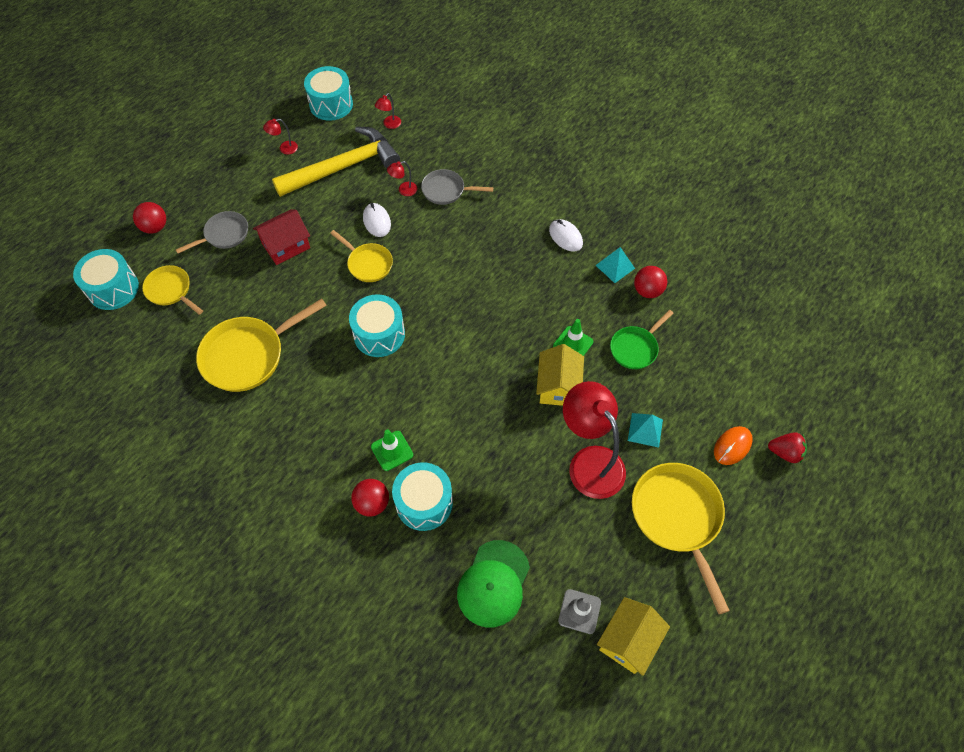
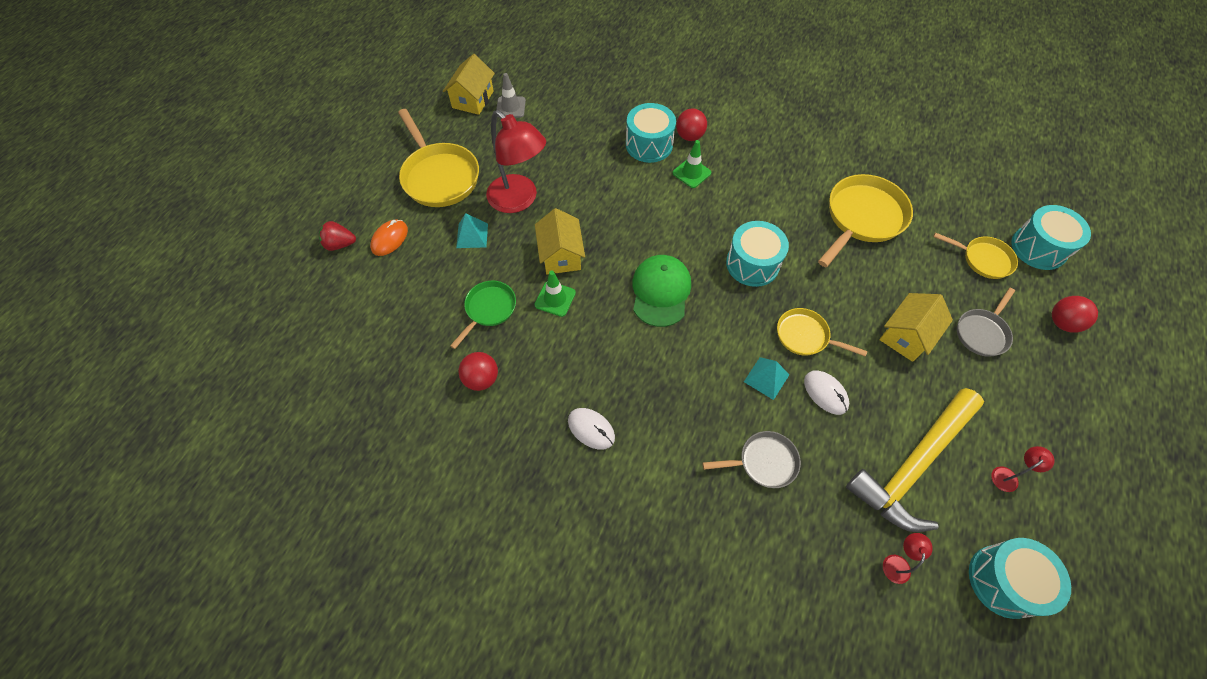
camera: 165 degrees right, 0 degrees up
red house [253,209,310,265] -> yellow house [879,293,953,362]
red lamp [387,161,417,196] -> none
green cap [457,540,530,627] -> green cap moved to [632,255,691,327]
turquoise pyramid [595,247,635,283] -> turquoise pyramid moved to [744,357,789,400]

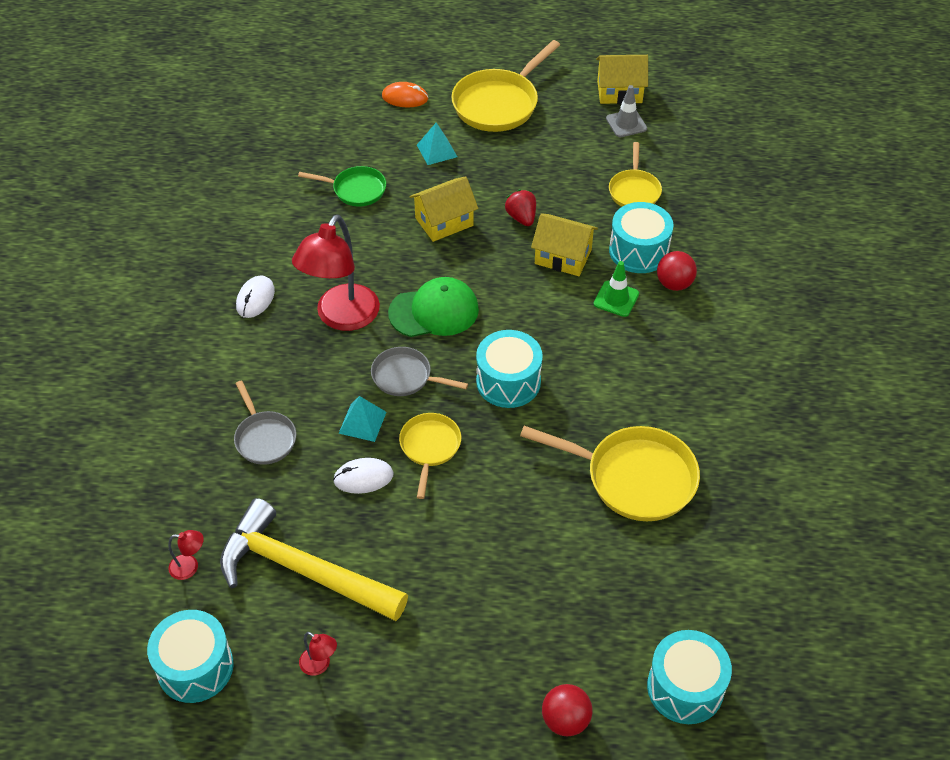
camera: 70 degrees right, 10 degrees down
red strawberry [319,221,356,251] -> red strawberry moved to [505,190,536,226]
red ball [458,352,498,391] -> none
red lamp [486,110,546,213] -> red lamp moved to [292,215,380,331]
green traffic cone [534,271,576,317] -> none
white mouse [804,370,849,415] -> white mouse turned 45 degrees clockwise [333,458,394,494]
yellow house [879,293,953,362] -> yellow house moved to [531,213,598,276]
yellow pan [933,232,1018,279] -> yellow pan moved to [609,142,662,207]
grey pan [957,288,1015,357] -> grey pan moved to [371,347,468,396]

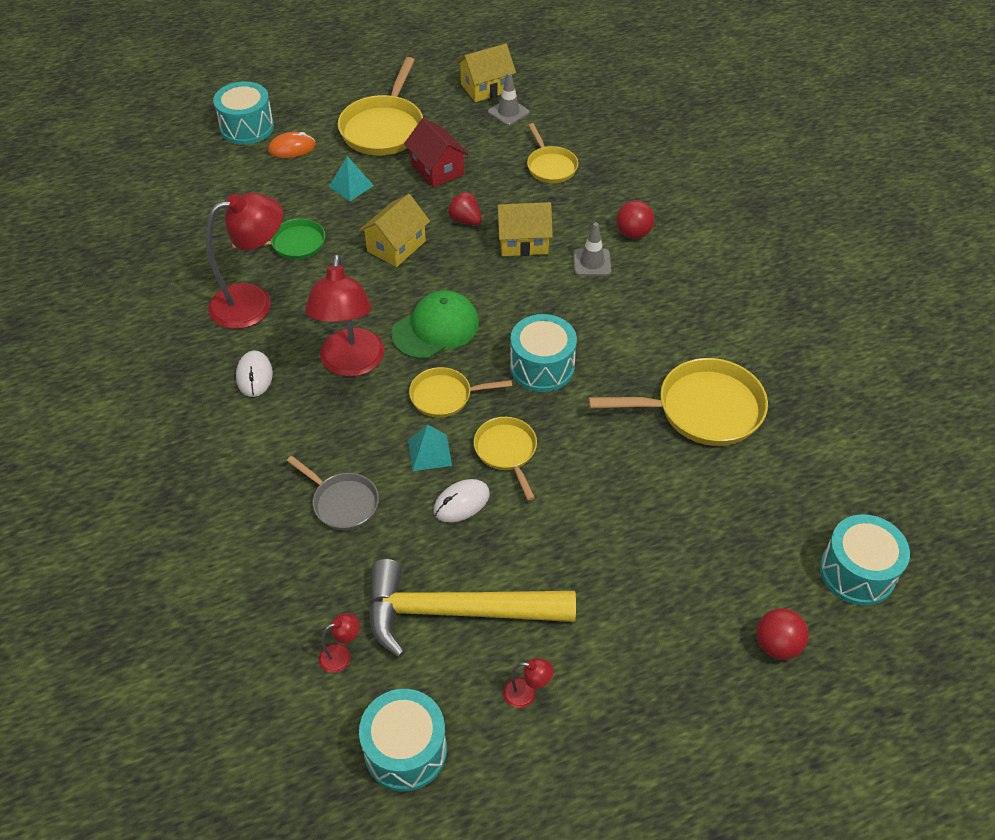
camera: 25 degrees left, 0 degrees up
grey pan [371,347,468,396] -> yellow pan [409,367,512,418]
green traffic cone [594,261,639,317] -> grey traffic cone [573,222,611,276]
turquoise drum [609,202,674,273] -> turquoise drum moved to [213,81,274,145]
none -> red lamp [206,192,283,329]
none -> red house [404,118,469,188]

